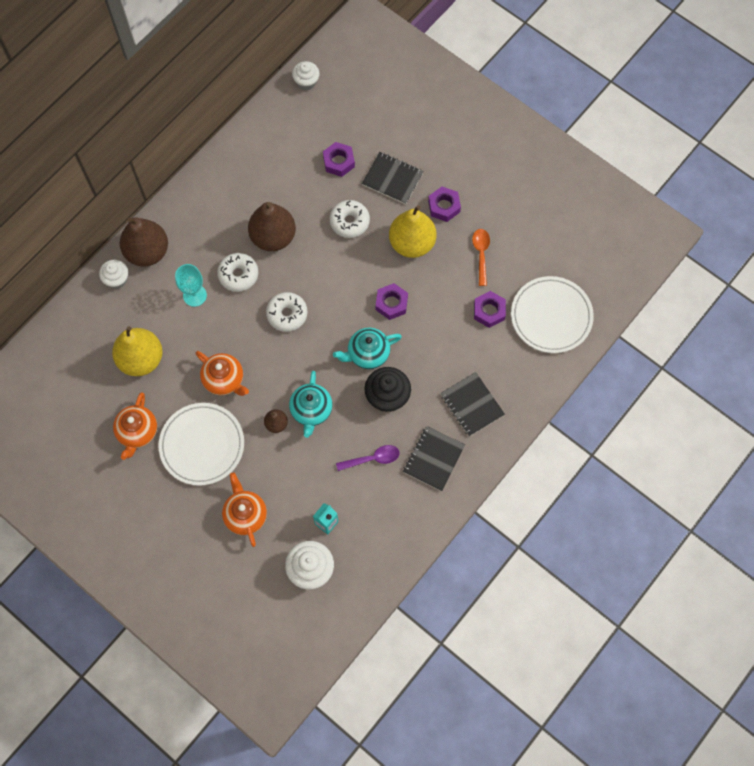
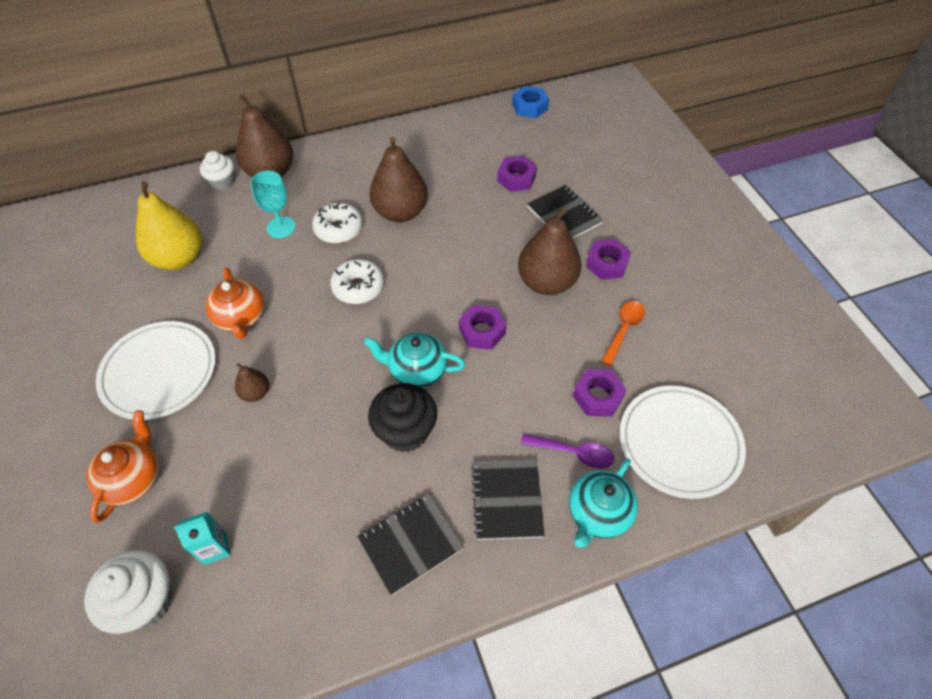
camera: 30 degrees right, 15 degrees down
orange teapot [113,393,157,460] -> none
turquoise teapot [289,371,332,438] -> turquoise teapot moved to [569,458,638,548]
white cupcake [292,61,320,90] -> blue nut [512,86,549,118]
white donut [329,200,370,238] -> none
purple spoon [336,445,400,471] -> purple spoon moved to [521,434,614,469]
yellow pear [389,205,437,258] -> brown pear [518,208,581,295]

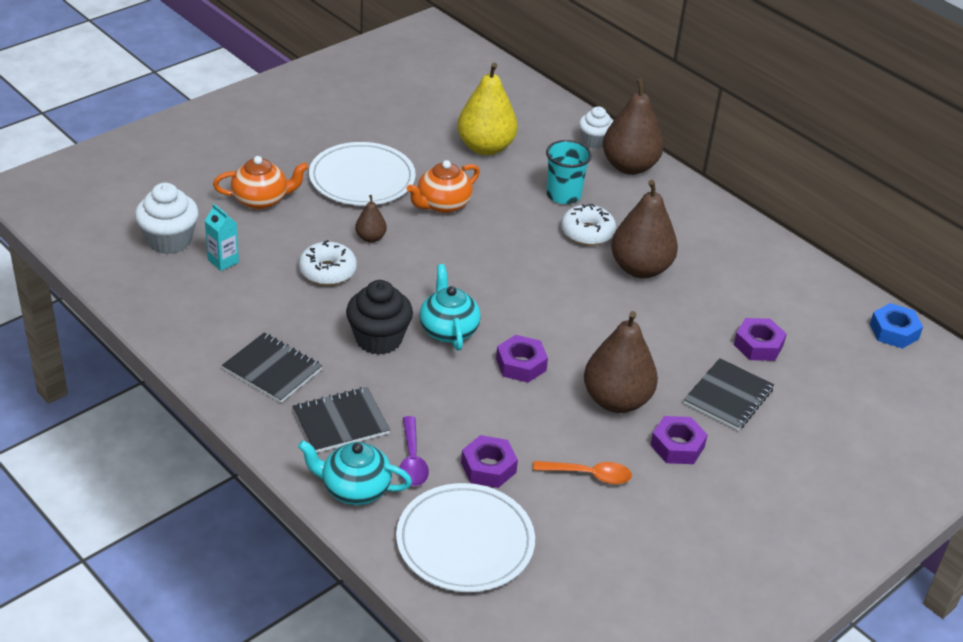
camera: 65 degrees right, 15 degrees down
turquoise goblet [251,171,296,238] -> turquoise cup [546,140,592,204]
white donut [330,259,384,304] -> white donut moved to [299,240,357,285]

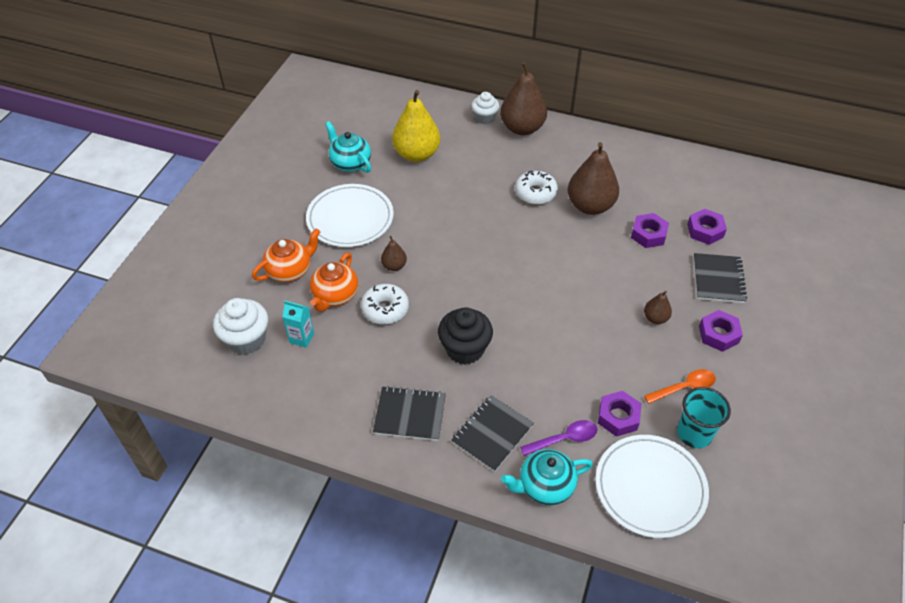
camera: 25 degrees left, 10 degrees up
purple spoon [400,416,429,486] -> purple spoon turned 75 degrees counterclockwise [520,420,598,456]
orange teapot [407,160,480,213] -> orange teapot moved to [310,252,358,312]
turquoise teapot [419,264,481,351] -> turquoise teapot moved to [325,121,371,173]
purple nut [496,335,548,383] -> purple nut moved to [631,213,669,248]
turquoise cup [546,140,592,204] -> turquoise cup moved to [677,387,731,448]
brown pear [584,311,658,413] -> brown pear [644,291,672,324], size x0.48
blue nut [870,303,923,349] -> none

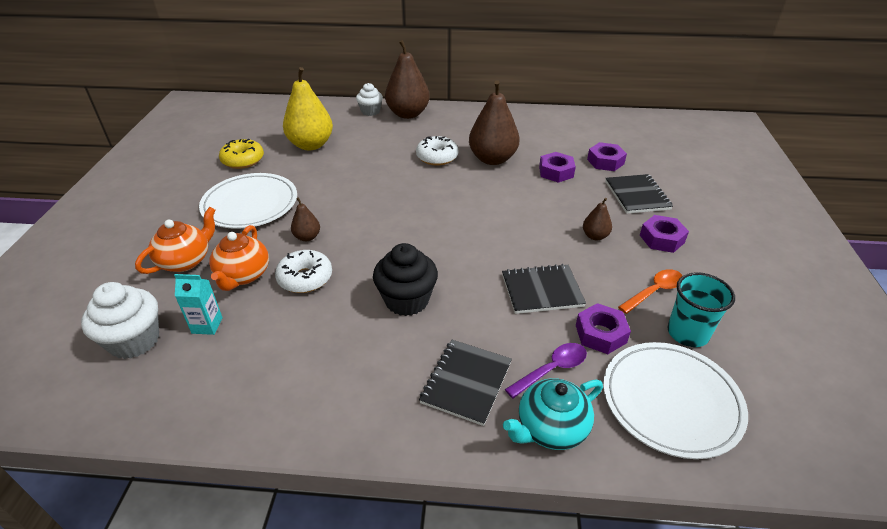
camera: 15 degrees left, 10 degrees down
turquoise teapot [325,121,371,173] -> yellow donut [219,139,264,169]
black notebook [373,386,446,441] -> black notebook moved to [502,264,586,314]

